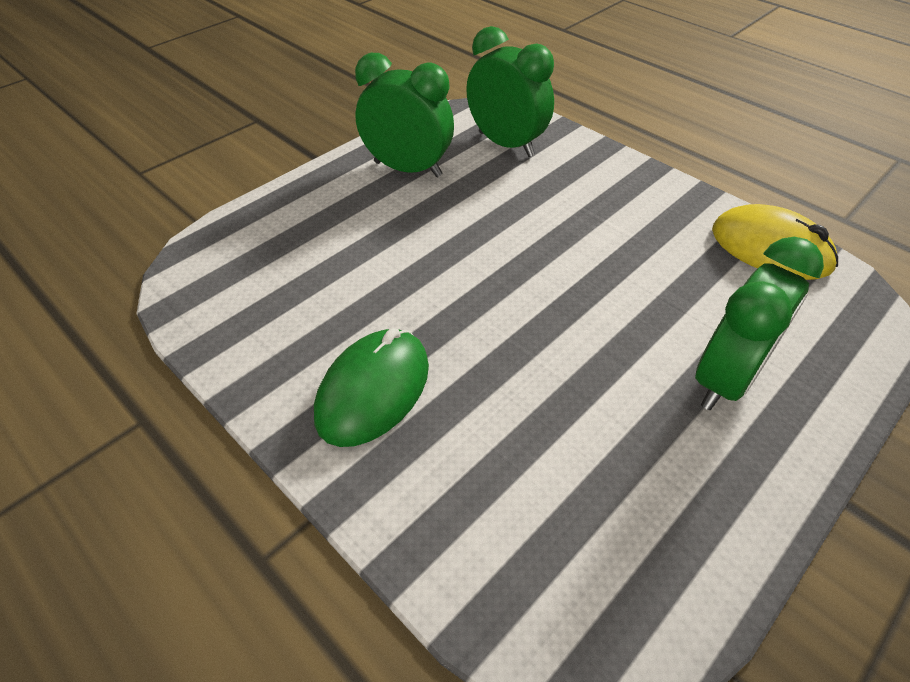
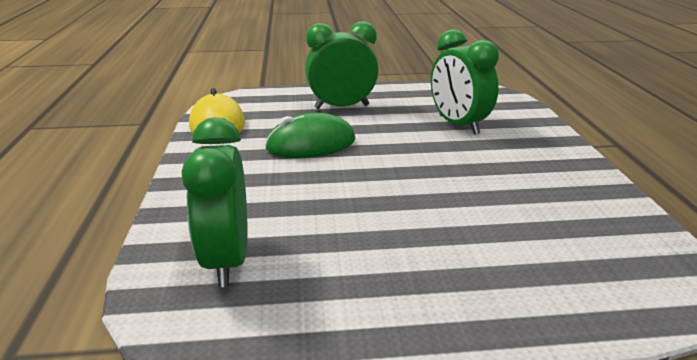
camera: 140 degrees left, 20 degrees down
green mouse [314,328,429,447] -> green mouse moved to [265,113,355,158]
green clock [355,53,454,177] -> green clock moved to [431,29,499,135]

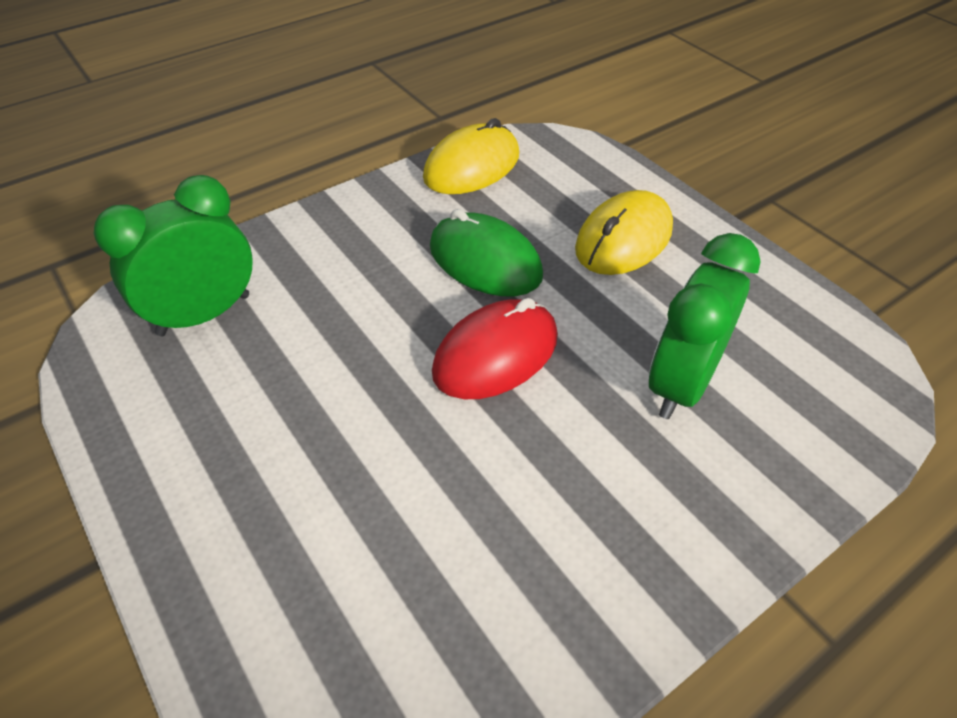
camera: 60 degrees right, 20 degrees up
green clock [305,21,379,109] -> yellow mouse [575,190,673,275]
none -> red mouse [432,298,558,399]

